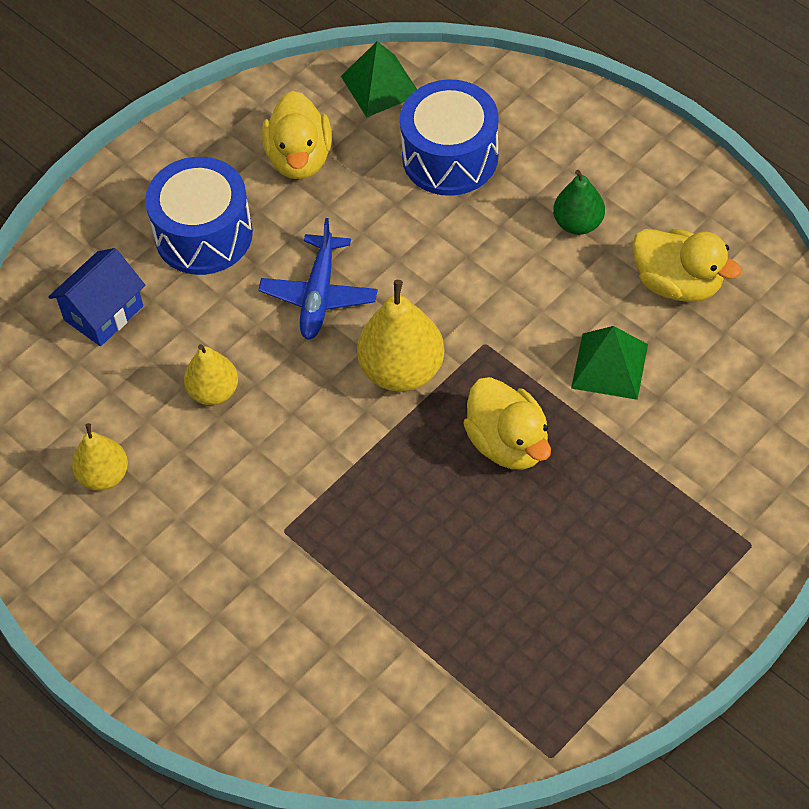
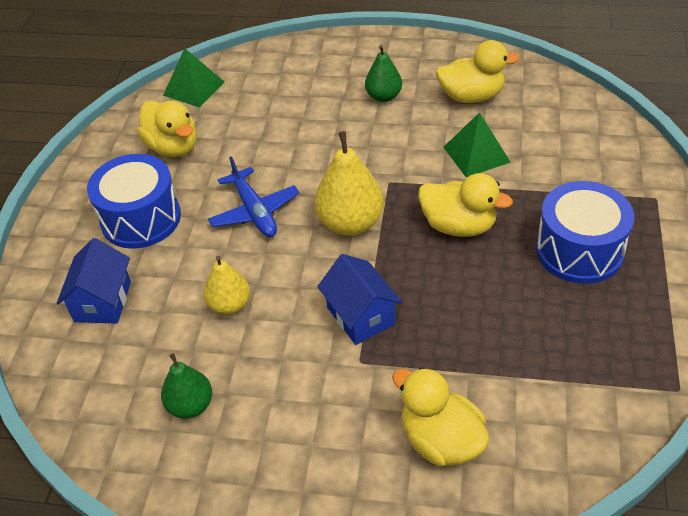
camera: 35 degrees left, 10 degrees down
yellow pear [72,423,128,491] -> green pear [161,353,212,418]
blue drum [400,79,498,196] -> blue drum moved to [536,181,634,284]
none -> blue house [317,254,402,345]
none -> yellow duck [392,367,490,466]

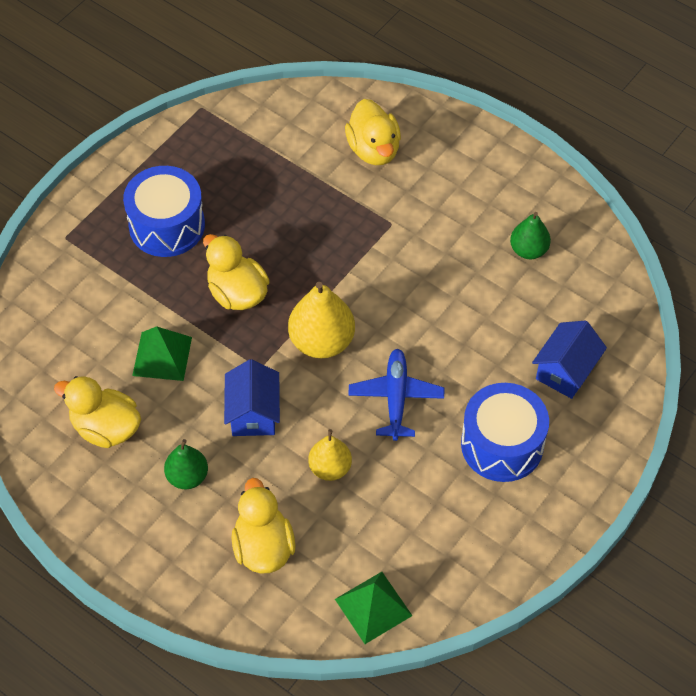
camera: 155 degrees left, 10 degrees up
yellow duck [137,100,197,157] -> yellow duck moved to [231,478,296,574]
yellow pear [204,256,250,315] -> yellow pear moved to [308,429,352,481]
blue house [317,254,402,345] -> blue house moved to [224,359,280,436]

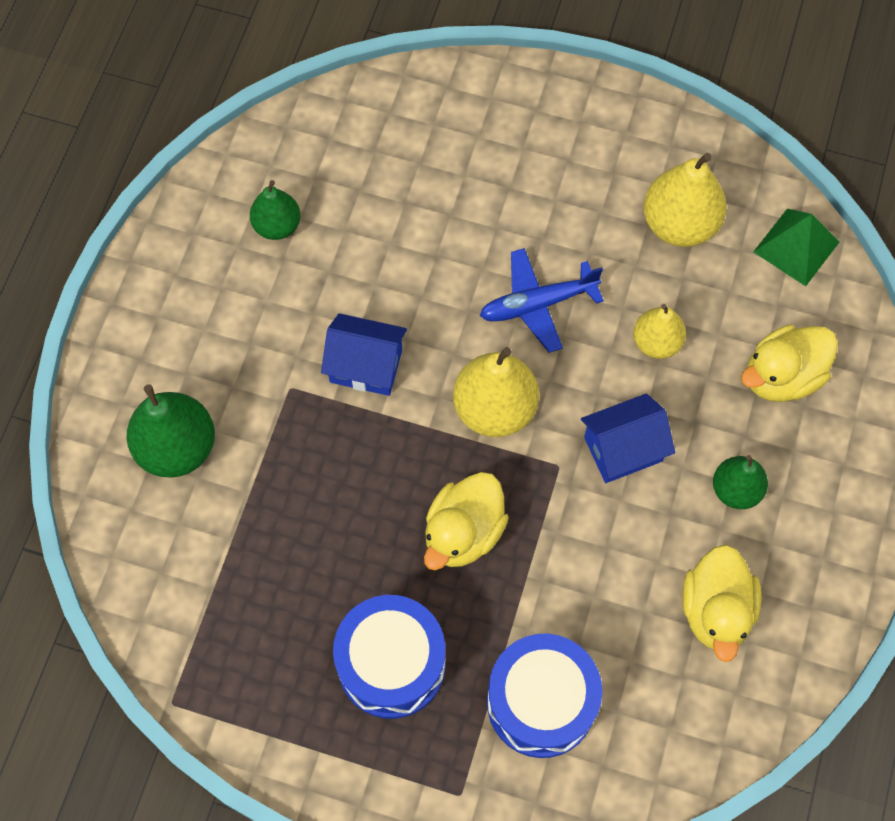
camera: 110 degrees left, 10 degrees up
green pyramid [132,326,192,381] -> none
yellow duck [345,99,401,165] -> green pear [126,384,215,477]
blue drum [461,383,549,482] -> blue drum moved to [487,634,602,758]
blue house [532,321,607,399] -> blue house moved to [321,313,407,396]
none -> yellow pear [643,153,726,247]

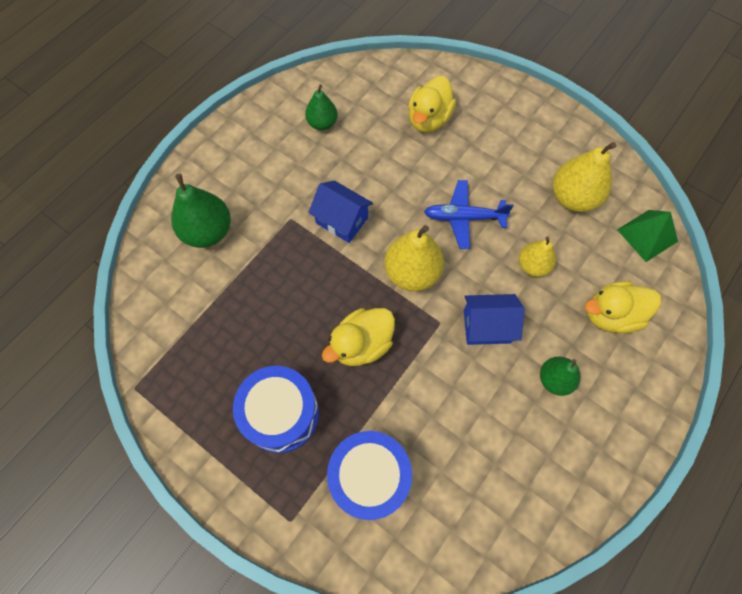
camera: 20 degrees right, 0 degrees up
yellow duck [682,545,761,662] -> yellow duck moved to [408,76,456,132]

